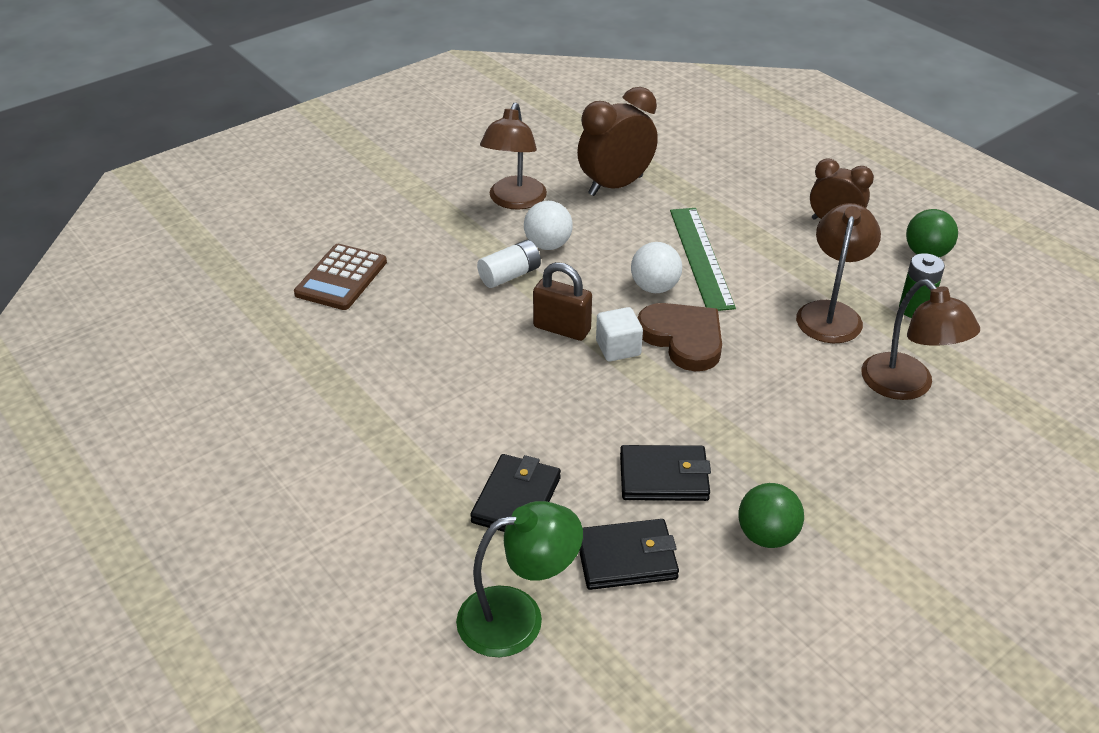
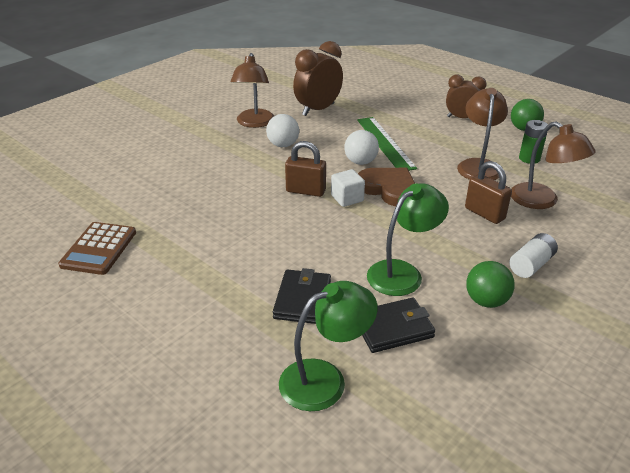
camera: 10 degrees left, 5 degrees down
brown calculator [294,244,387,310] -> brown calculator moved to [58,222,136,275]
white battery [477,240,541,288] -> white battery moved to [509,233,558,278]
black wallet [620,445,711,501] -> green lamp [367,183,449,296]
none -> brown padlock [465,161,512,224]

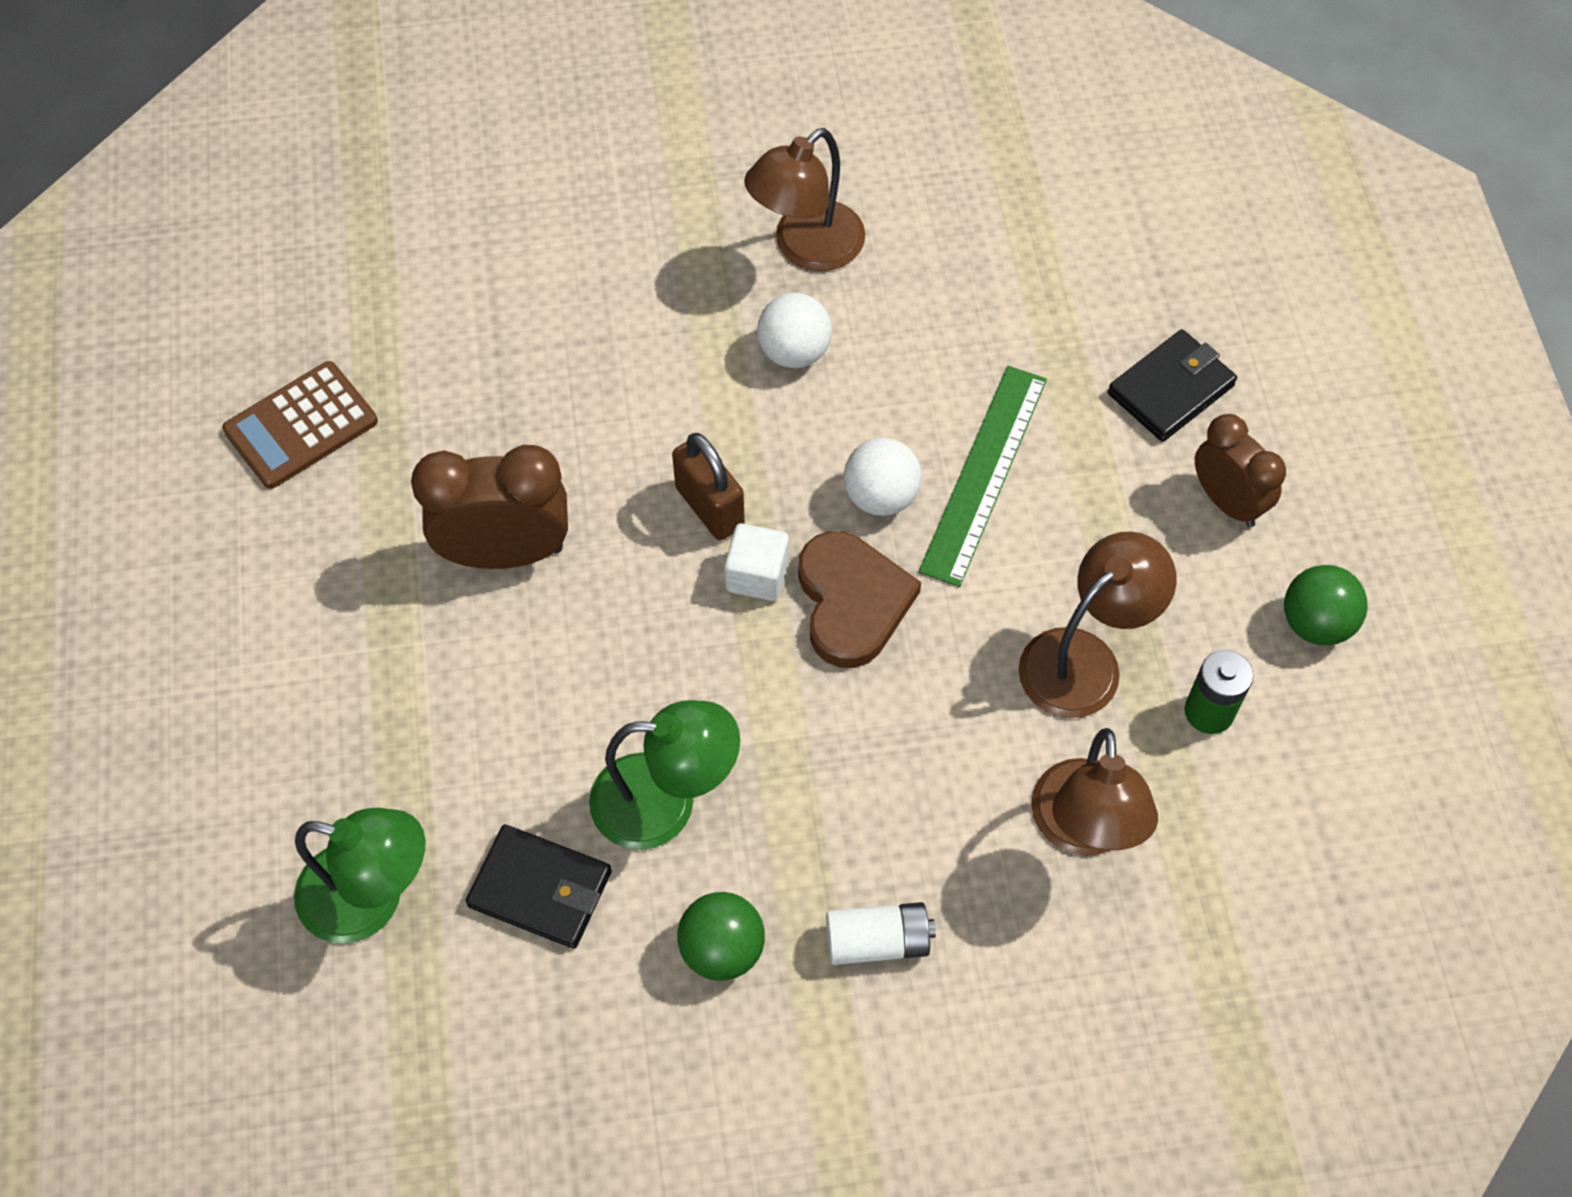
camera: 40 degrees right, 25 degrees up
black wallet [273,268,331,324] -> black wallet moved to [1108,329,1237,442]
brown clock [293,41,343,116] -> brown clock moved to [411,445,568,569]
brown padlock [465,161,512,224] -> none

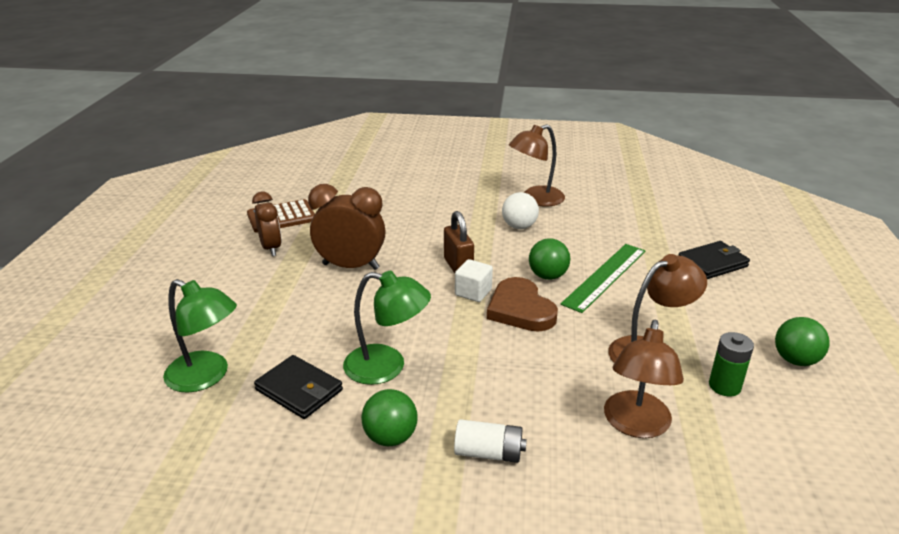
camera: 15 degrees right, 30 degrees down
brown heart [798,531,921,668] -> brown heart turned 150 degrees clockwise [487,277,558,332]
white ball [844,438,922,516] -> green ball [529,238,570,280]
brown clock [1195,414,1286,527] -> brown clock moved to [252,192,282,256]

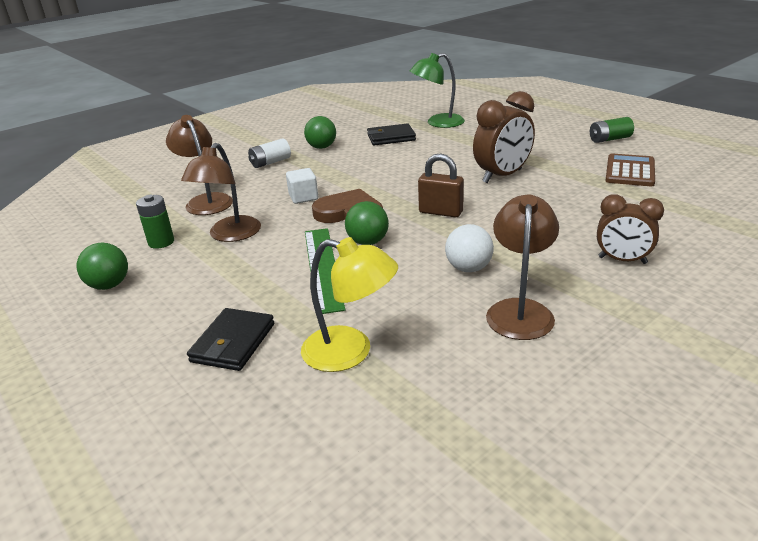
camera: 135 degrees right, 0 degrees up
brown clock [252,192,282,256] -> brown clock moved to [597,194,664,264]
green lamp [343,271,431,385] -> none
white cube [455,259,493,302] -> white cube moved to [286,168,318,204]
none -> yellow lamp [301,237,398,372]
none -> green battery [590,117,634,143]

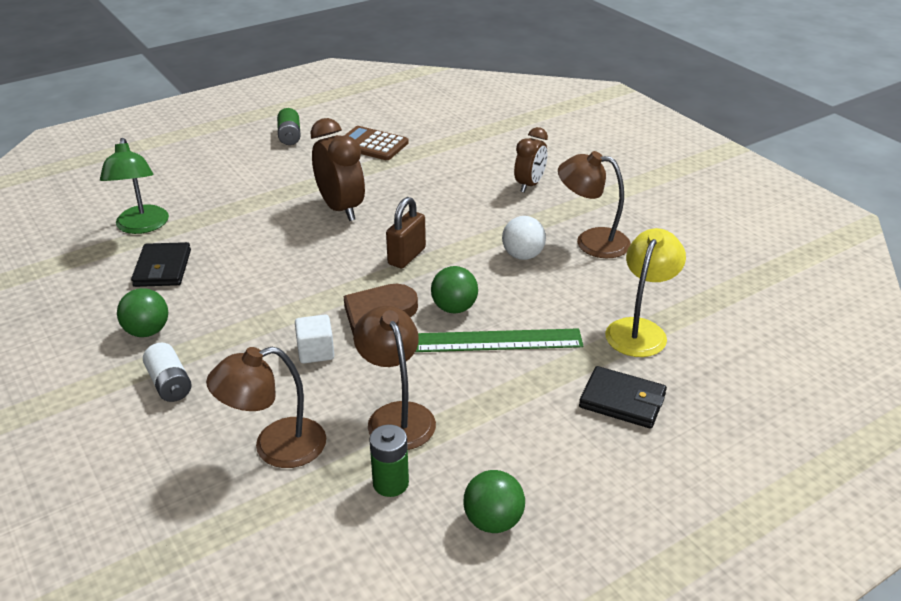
camera: 85 degrees left, 5 degrees up
brown lamp [181,143,261,242] -> brown lamp turned 135 degrees counterclockwise [353,306,436,450]

